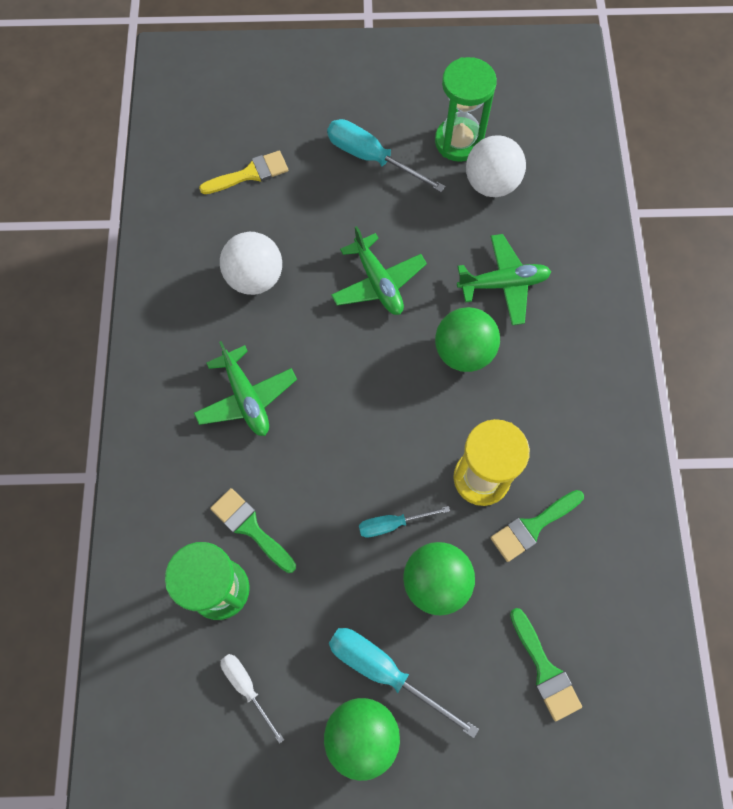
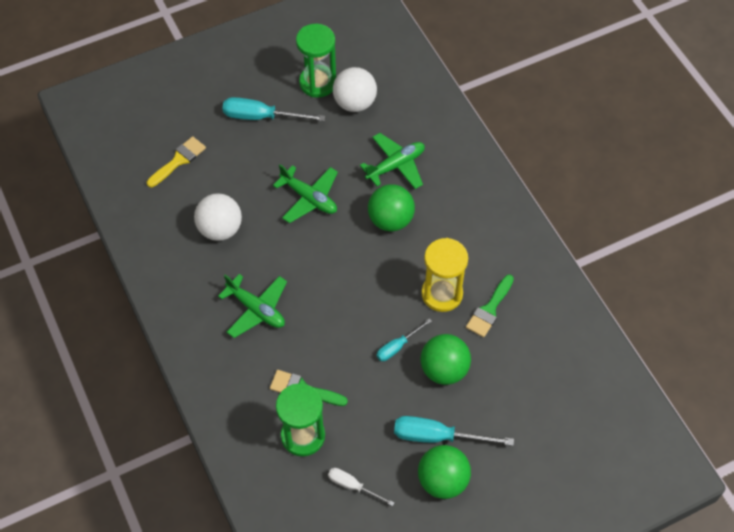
camera: 25 degrees left, 10 degrees down
green brush [510,608,582,721] -> none

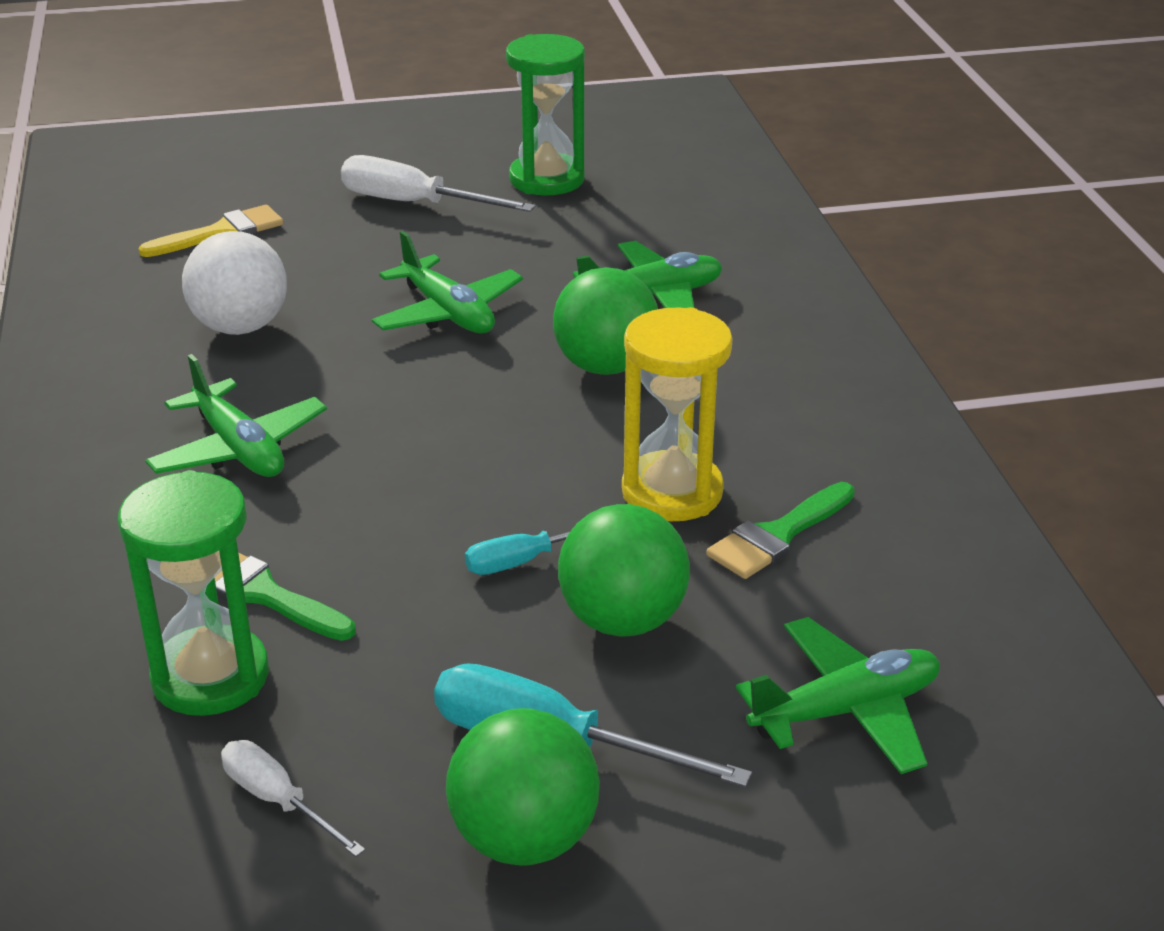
camera: 15 degrees right, 25 degrees down
turquoise screwdriver [222,97,325,121] -> white screwdriver [341,155,536,212]
white ball [333,67,377,112] -> none
none -> green plane [736,617,940,774]

